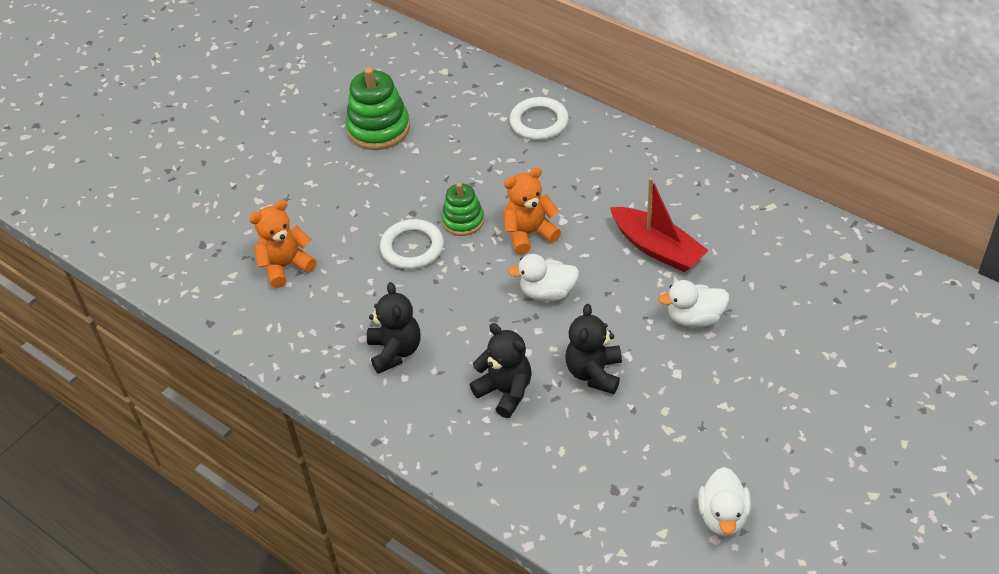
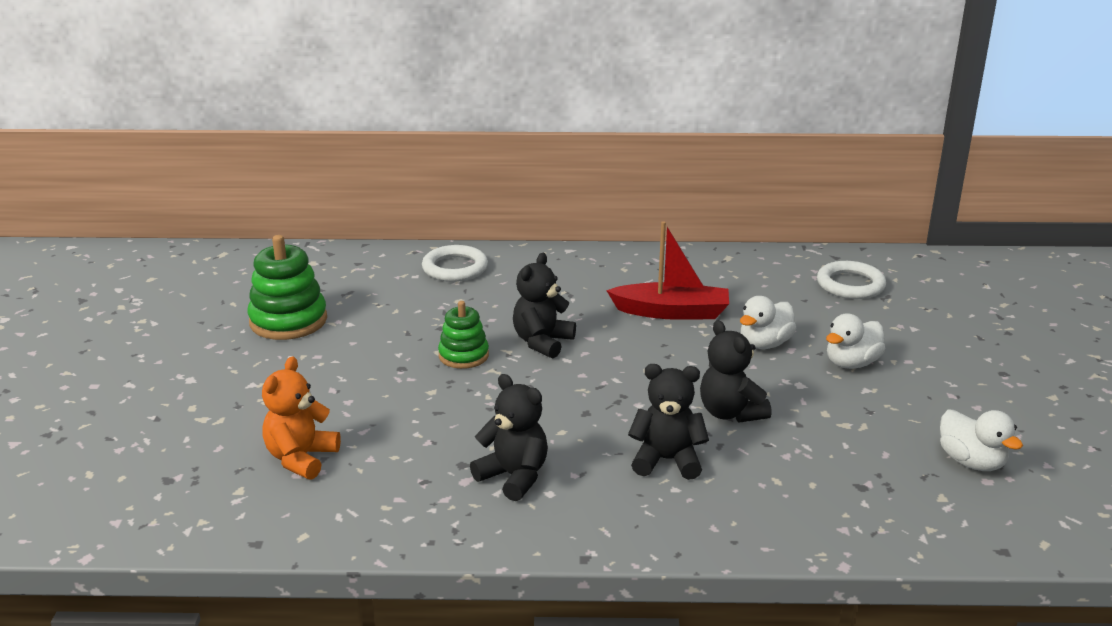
camera: 40 degrees left, 20 degrees down
white ring [380,219,444,270] -> white ring moved to [817,261,886,299]
orange teddy bear [504,167,561,255] -> black teddy bear [513,253,576,358]
white duck [508,254,579,301] -> white duck moved to [826,313,886,369]

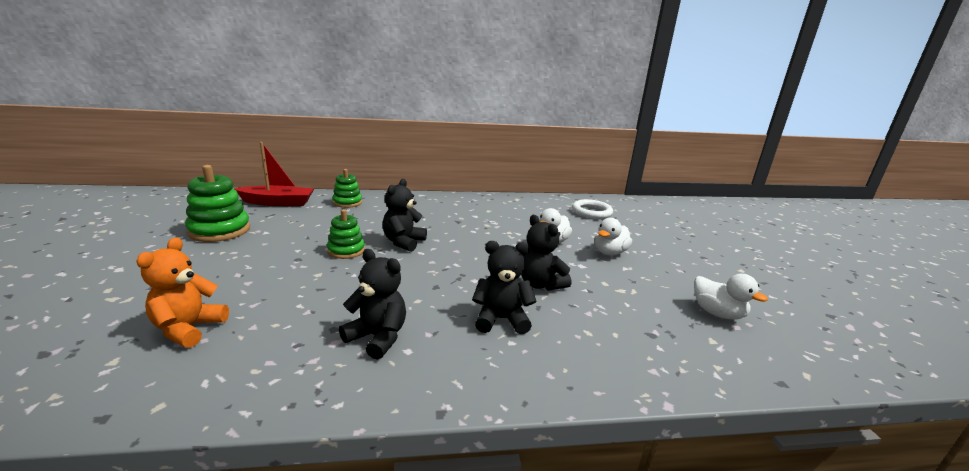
camera: 10 degrees left, 5 degrees down
white ring [422,245,488,282] -> green stacking toy [332,169,362,208]
red boat [606,221,729,320] -> red boat moved to [234,142,314,206]

